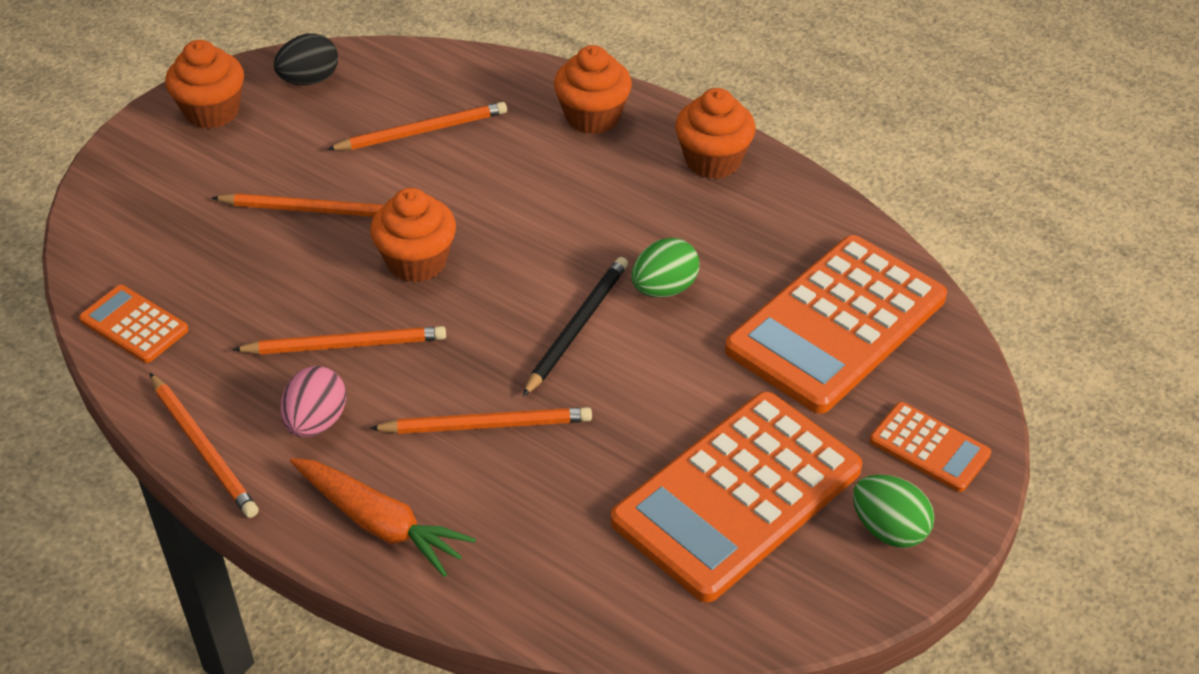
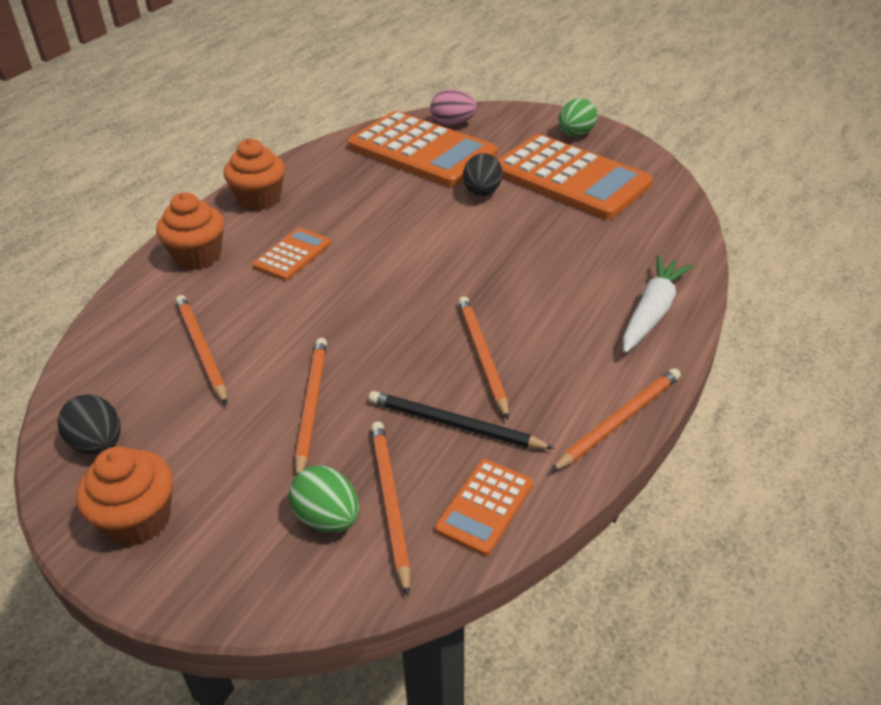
camera: 95 degrees left, 5 degrees down
pink egg [280,366,346,437] -> pink egg moved to [430,89,477,125]
orange carrot [290,458,476,577] -> white carrot [623,256,693,353]
orange cupcake [370,188,456,282] -> none
orange pencil [370,407,592,434] -> orange pencil moved to [371,421,411,596]
black pencil [523,257,628,396] -> black pencil moved to [369,391,555,449]
green egg [631,238,699,297] -> green egg moved to [289,466,359,532]
orange calculator [870,402,991,492] -> orange calculator moved to [253,228,331,281]
none -> black egg [463,153,503,196]

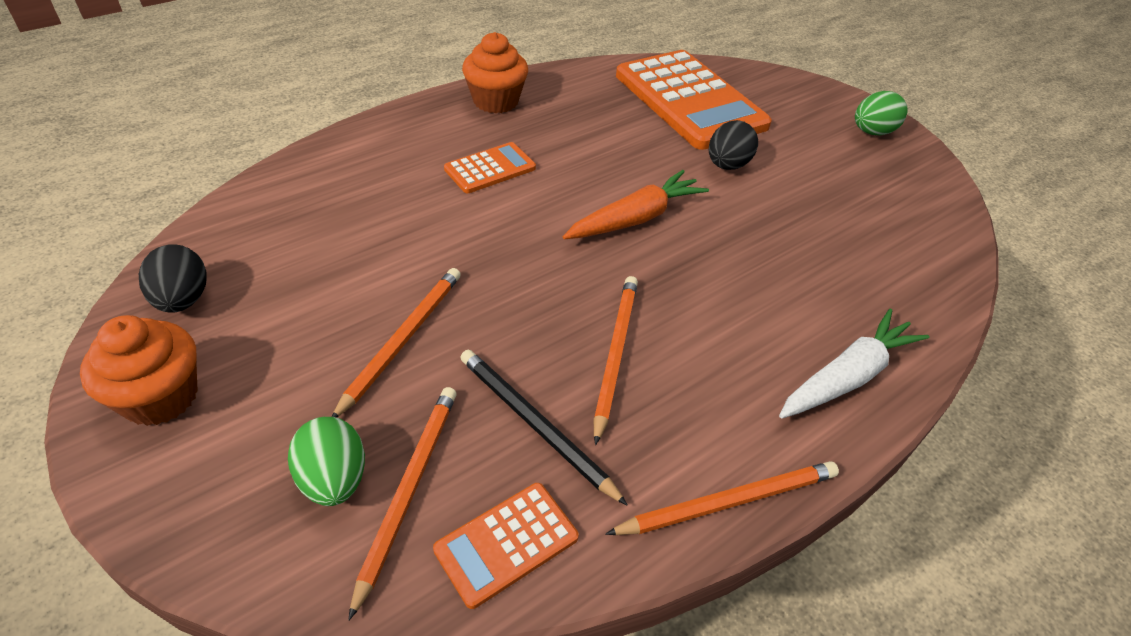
camera: 20 degrees right, 5 degrees up
orange cupcake [156,192,224,270] -> none
orange pencil [176,295,227,405] -> none
pink egg [430,89,477,125] -> none
orange calculator [497,134,653,220] -> none
none -> orange carrot [563,170,709,239]

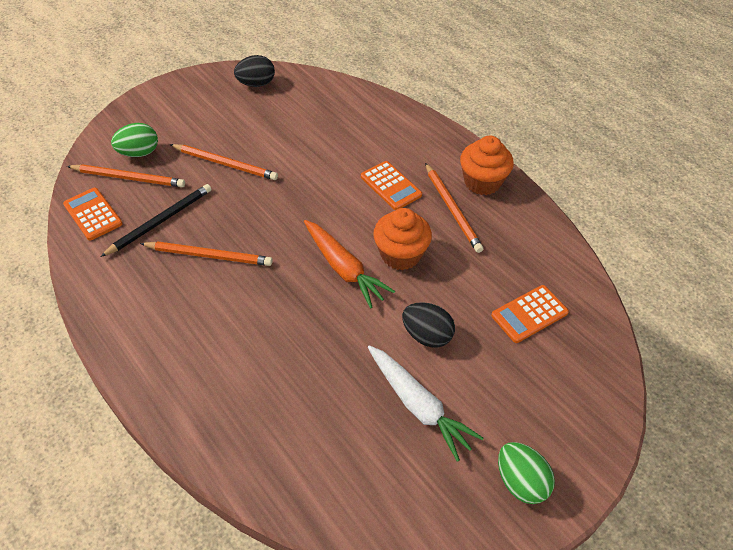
camera: 90 degrees right, 5 degrees up
orange cupcake [80,315,198,426] -> orange cupcake moved to [373,208,432,270]
orange pencil [605,461,839,535] -> orange pencil moved to [425,163,483,253]
orange calculator [616,50,772,150] -> orange calculator [491,285,569,343], size x0.47
white carrot [779,309,929,418] -> white carrot moved to [368,345,483,462]

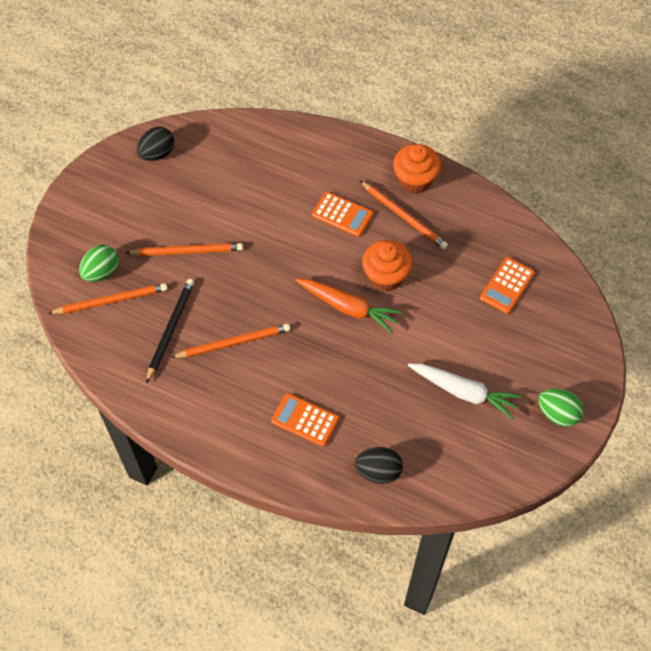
camera: 25 degrees left, 10 degrees up
orange calculator [63,188,123,241] -> orange calculator moved to [271,393,339,447]
black egg [402,302,455,348] -> black egg moved to [355,447,403,484]

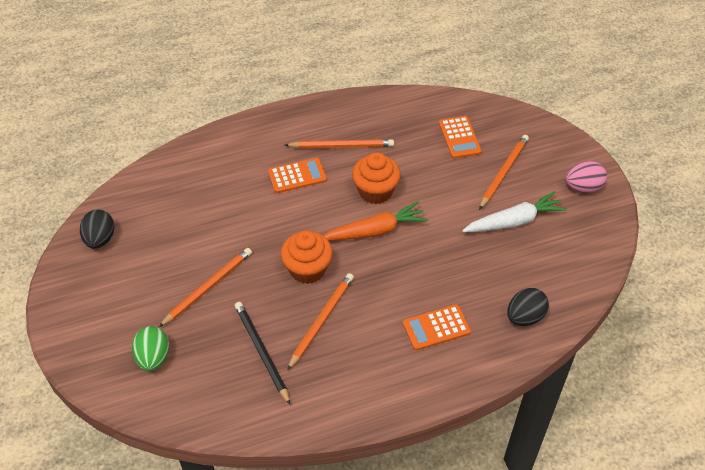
camera: 45 degrees left, 10 degrees down
orange pencil [48,283,168,314] -> orange pencil moved to [479,135,529,210]
orange cupcake [393,144,441,193] -> orange cupcake moved to [281,231,333,284]
green egg [538,388,584,427] -> pink egg [566,161,607,193]

